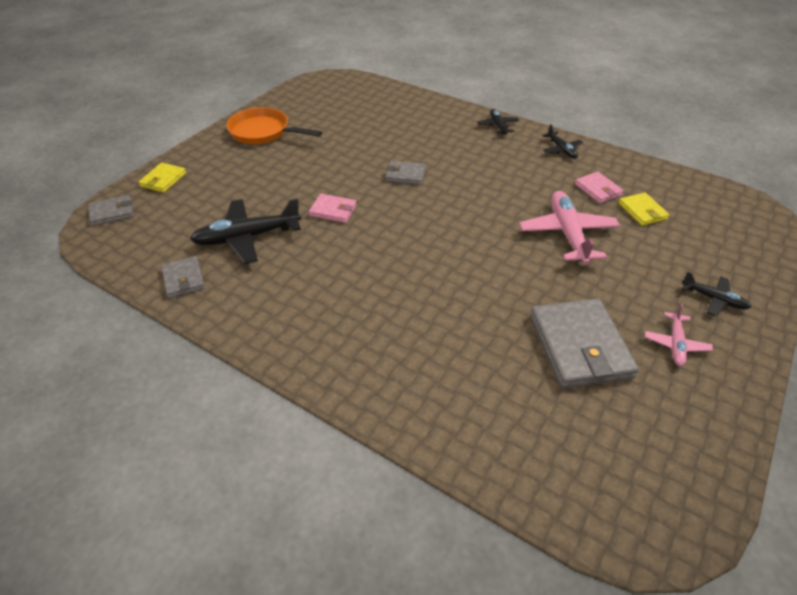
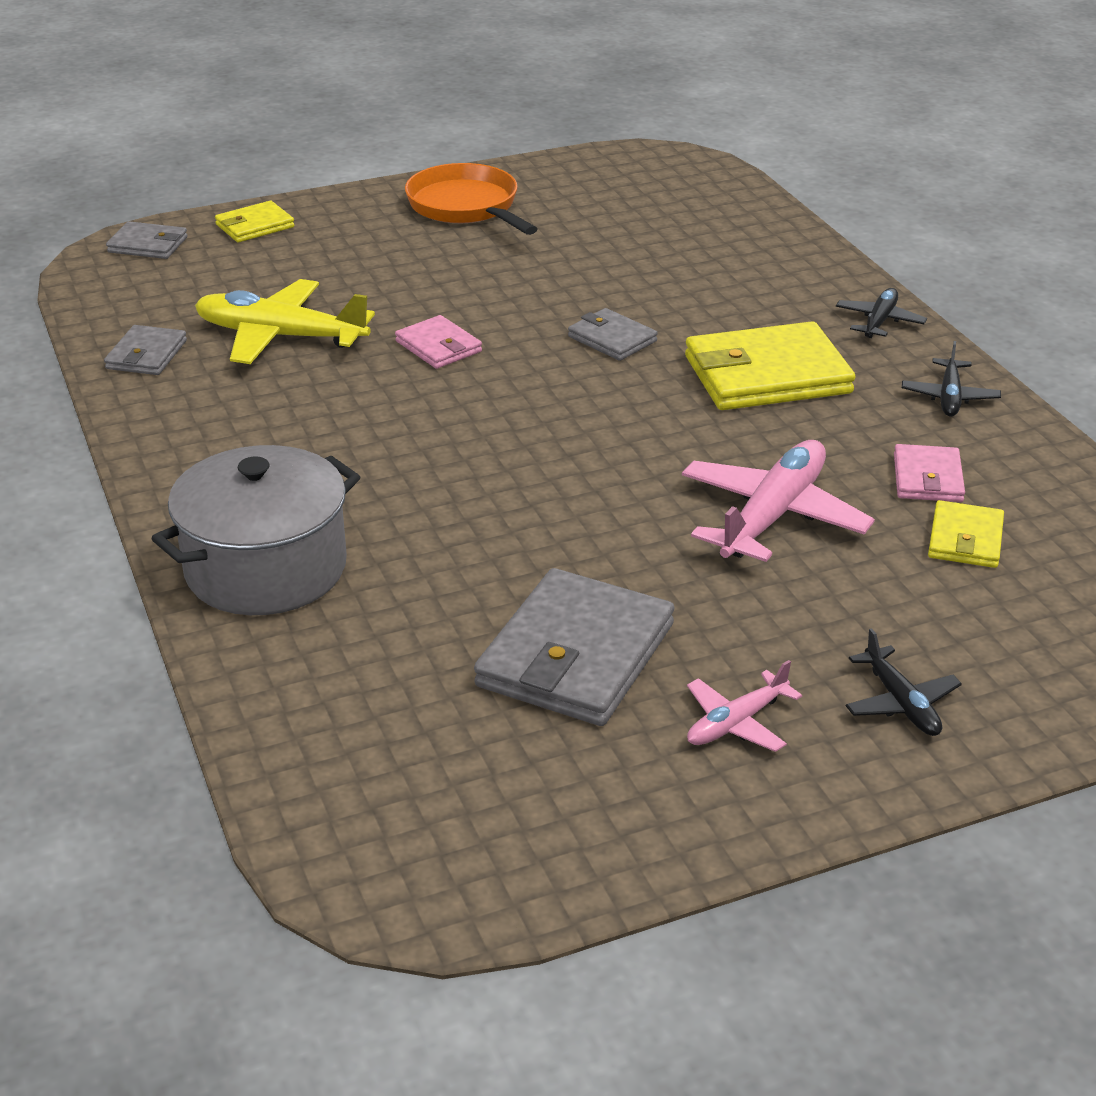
camera: 35 degrees right, 10 degrees down
black plane [190,198,301,264] -> yellow plane [195,279,375,364]
none -> grey pot [151,445,360,615]
none -> yellow wallet [685,321,855,410]

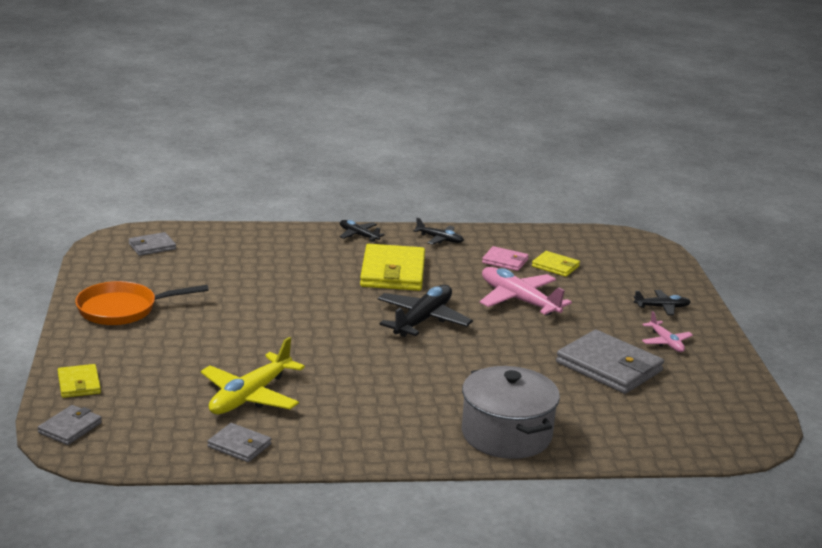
camera: 75 degrees left, 10 degrees down
pink wallet [395,315,482,369] -> none
grey wallet [568,308,658,361] -> grey wallet moved to [128,232,176,256]
none -> black plane [377,285,473,337]

